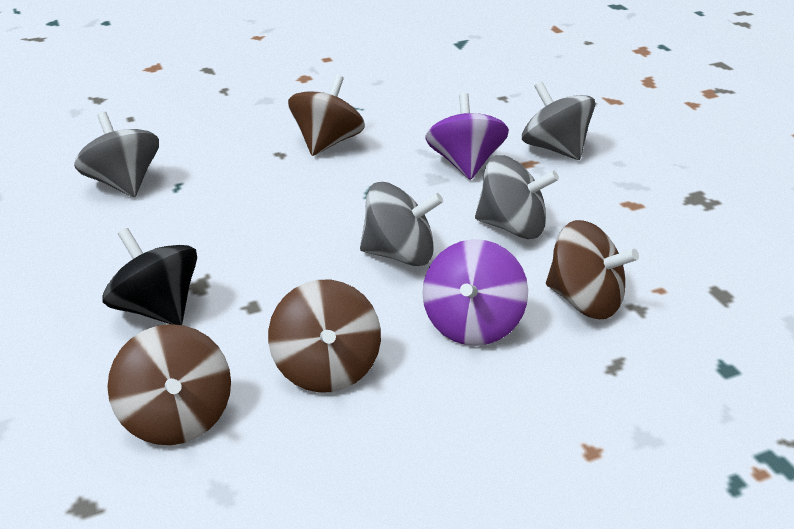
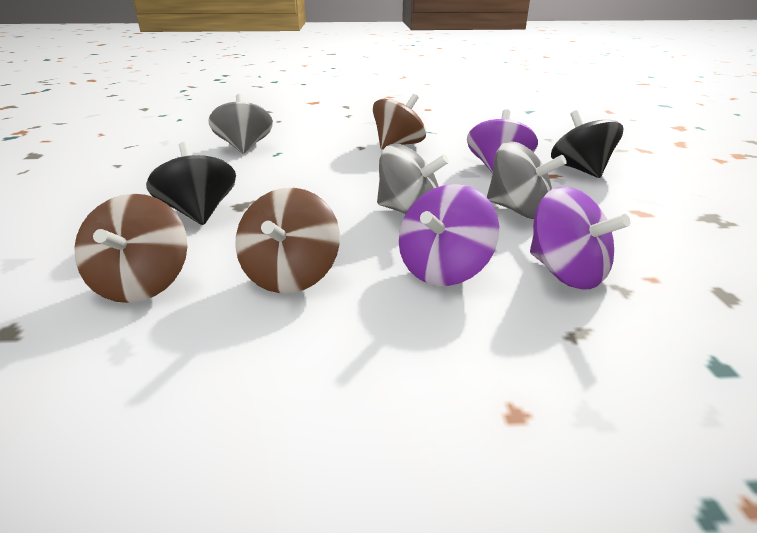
camera: 20 degrees right, 5 degrees down
grey spinning top [522,81,595,160] -> black spinning top [551,110,623,178]
brown spinning top [546,220,639,319] -> purple spinning top [530,187,630,290]

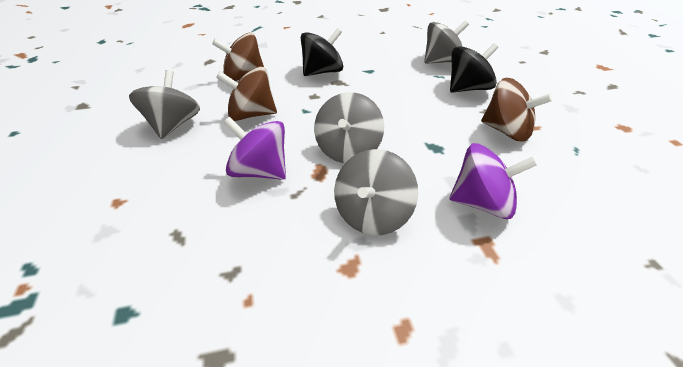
camera: 80 degrees right, 10 degrees up
purple spinning top [530,187,630,290] -> none
black spinning top [551,110,623,178] -> black spinning top moved to [450,43,498,93]
none -> grey spinning top [129,70,200,139]

